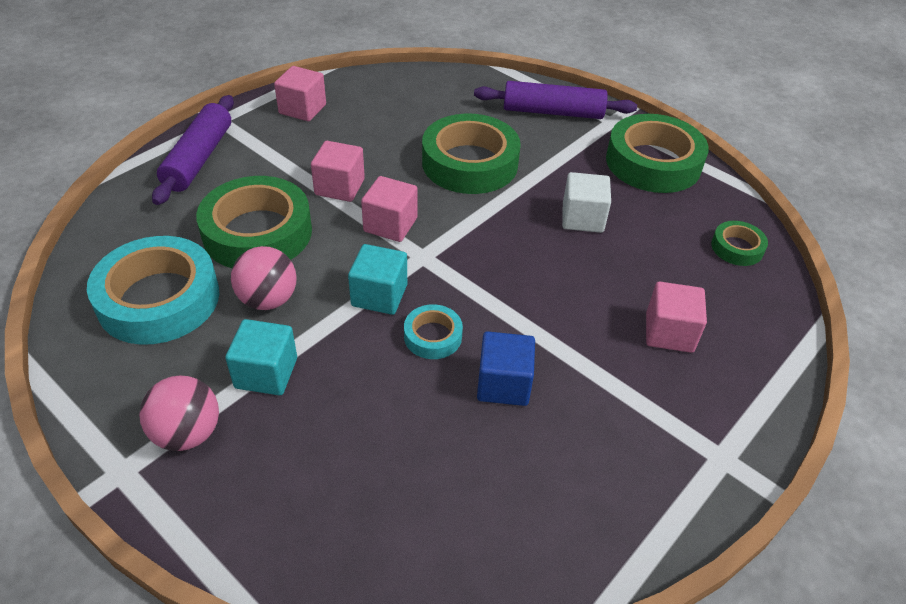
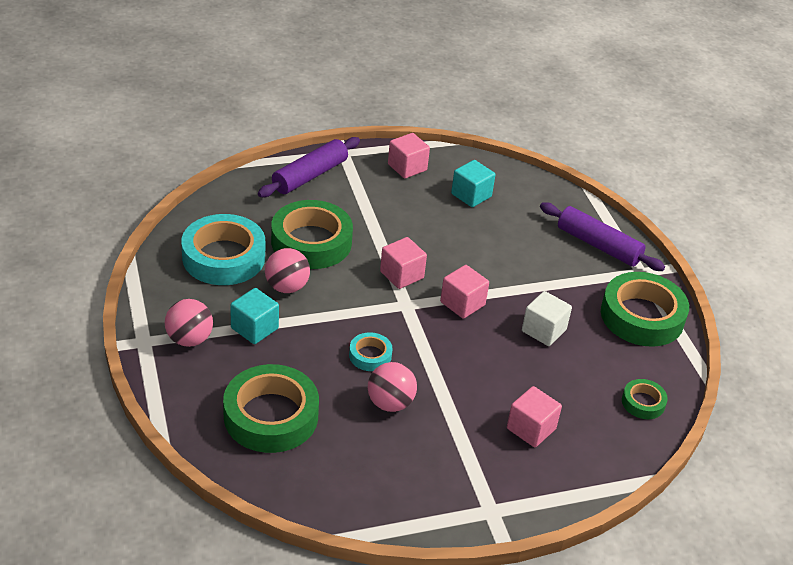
camera: 30 degrees right, 5 degrees down
pink cube [311,141,365,202] -> pink cube moved to [440,265,489,319]
turquoise cube [348,244,407,315] -> turquoise cube moved to [451,160,496,207]
green tape [422,113,521,194] -> green tape moved to [223,364,319,453]
blue cube [477,331,535,406] -> pink ball [368,362,417,412]

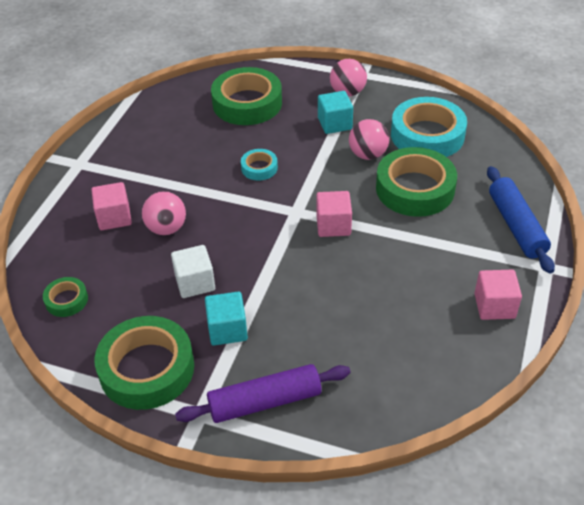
camera: 130 degrees right, 5 degrees up
purple rolling pin [258,137,360,197] -> blue rolling pin [487,166,555,274]
pink ball [368,362,417,412] -> pink ball moved to [142,191,186,235]
pink cube [440,265,489,319] -> none
turquoise cube [451,160,496,207] -> turquoise cube moved to [205,291,248,345]

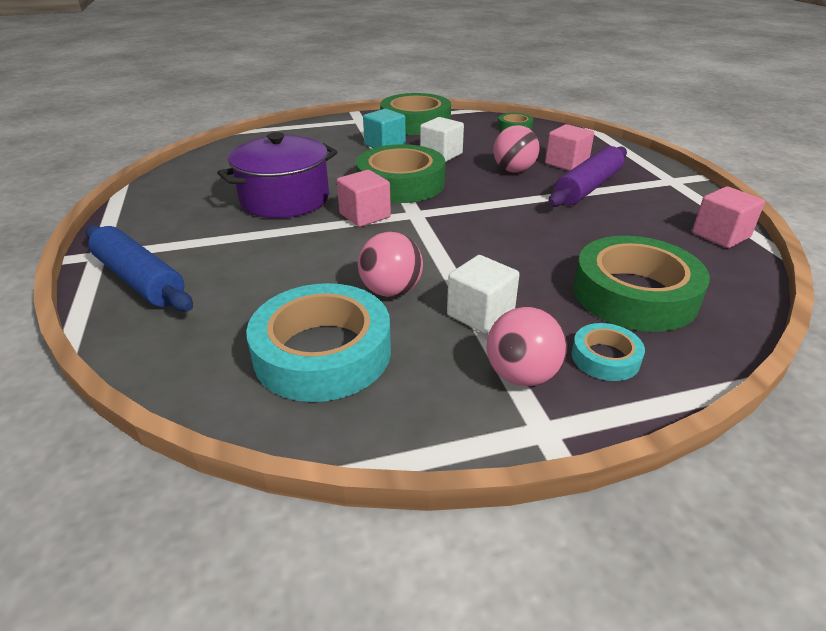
camera: 145 degrees right, 10 degrees down
purple rolling pin [175,364,351,423] -> purple rolling pin moved to [548,146,627,207]
turquoise tape [241,149,278,181] -> turquoise tape moved to [572,323,645,381]
turquoise cube [318,91,353,134] -> white cube [447,255,520,334]
green tape [376,147,457,217] -> green tape moved to [356,144,445,203]
pink cube [474,270,522,320] -> pink cube moved to [692,186,765,248]
none -> purple pot [217,132,337,218]

